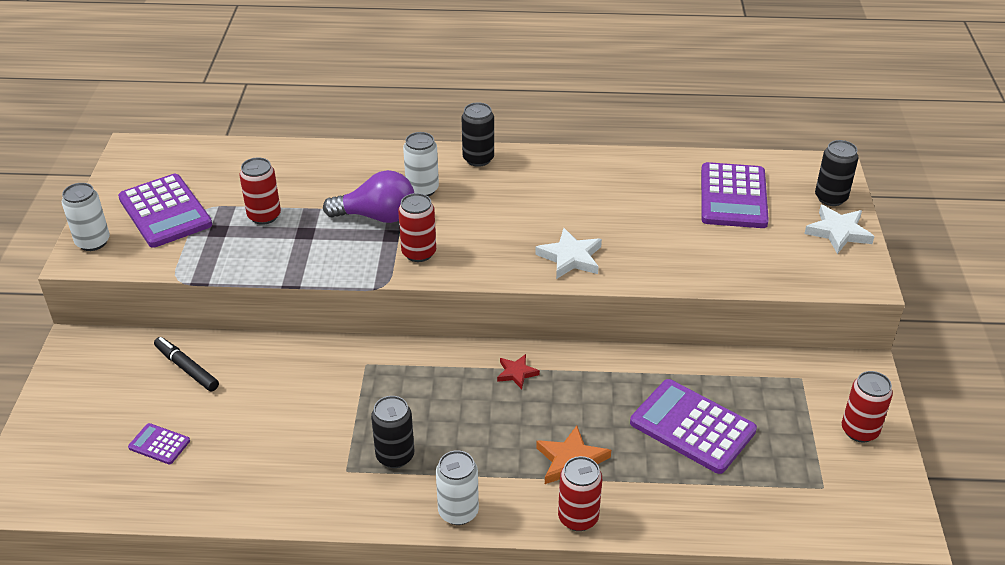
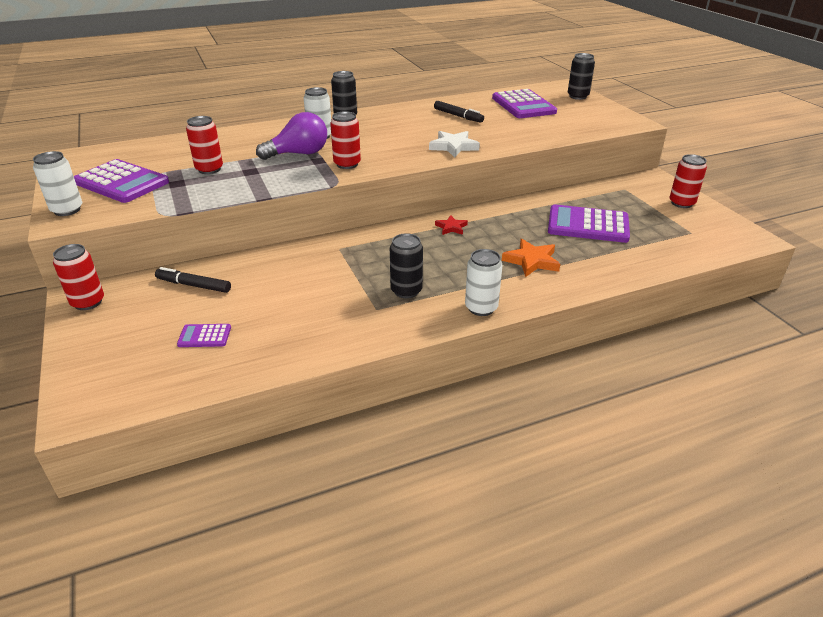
camera: 25 degrees left, 5 degrees down
red can [558,456,602,531] -> red can moved to [53,244,104,310]
white star [804,205,875,254] -> none
none -> black marker [434,101,484,123]

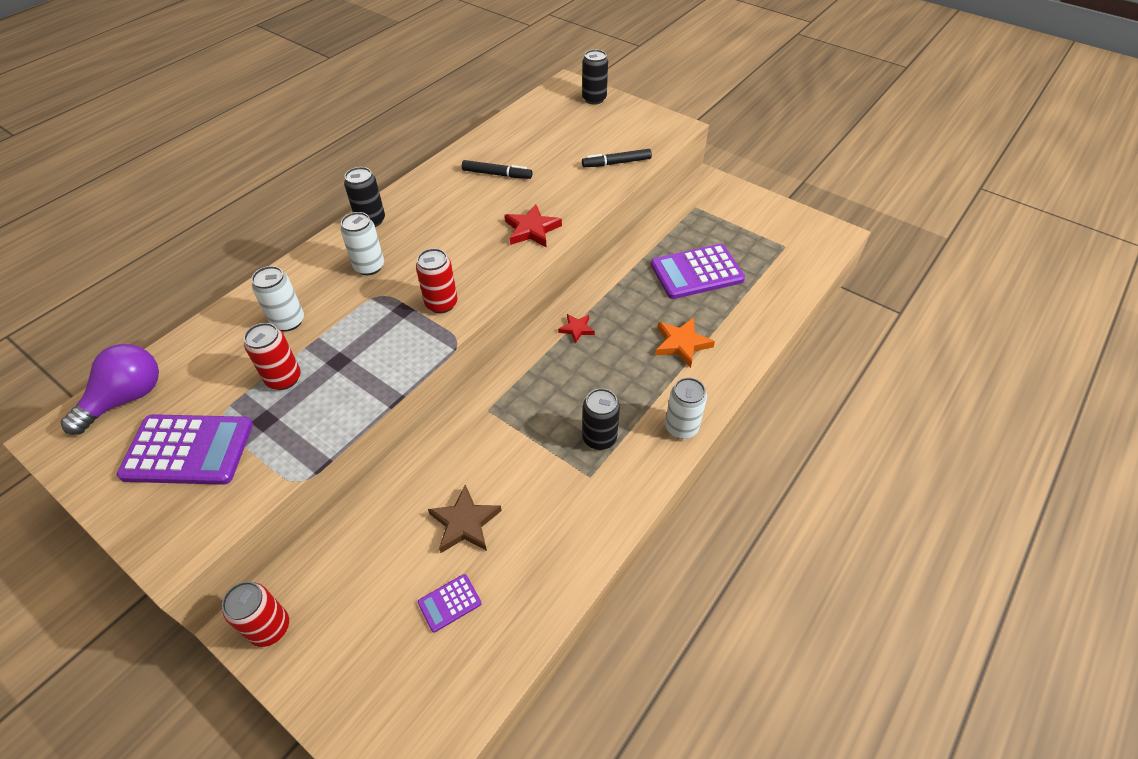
camera: 30 degrees left, 15 degrees up
white can [33,151,82,216] -> white can moved to [252,266,304,332]
black marker [155,267,231,293] -> black marker moved to [582,149,652,167]
purple light bulb [256,112,327,160] -> purple light bulb moved to [61,344,159,435]
white star [429,131,480,157] -> red star [505,204,562,247]
purple calculator [492,89,557,118] -> none
red can [669,154,707,208] -> none
none -> brown star [428,484,502,553]

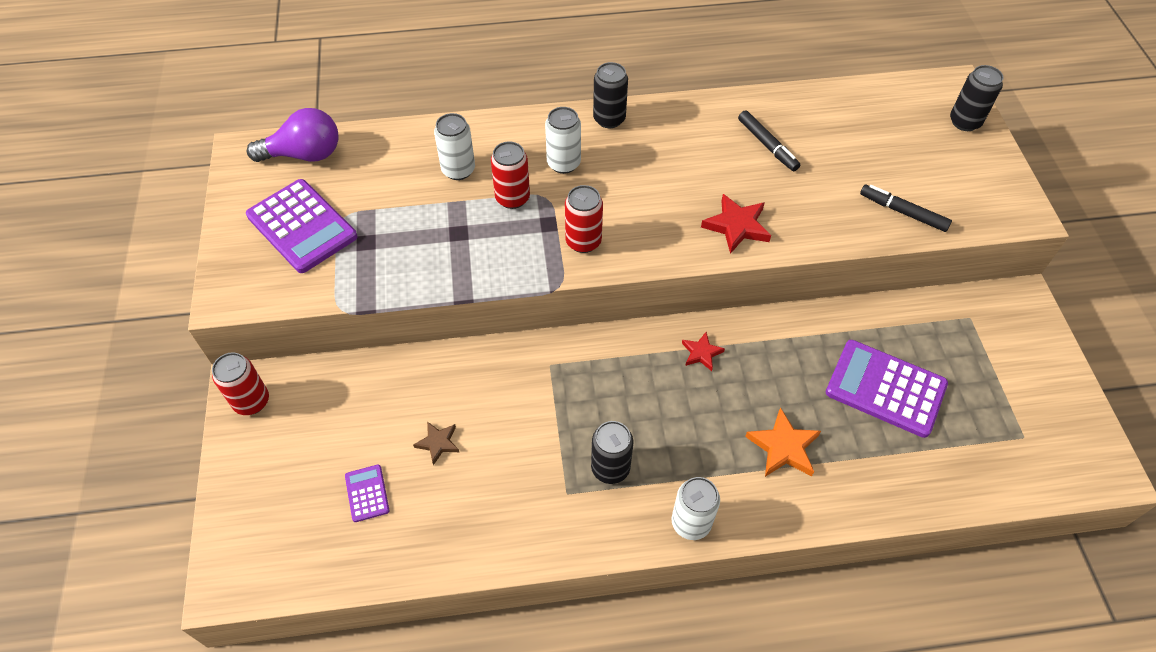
camera: 45 degrees right, 5 degrees up
red can [244,323,301,390] -> red can moved to [491,141,530,209]
purple calculator [418,574,481,632] -> purple calculator turned 60 degrees clockwise [345,465,389,522]
brown star [428,484,502,553] -> brown star [413,421,459,465], size x0.62

